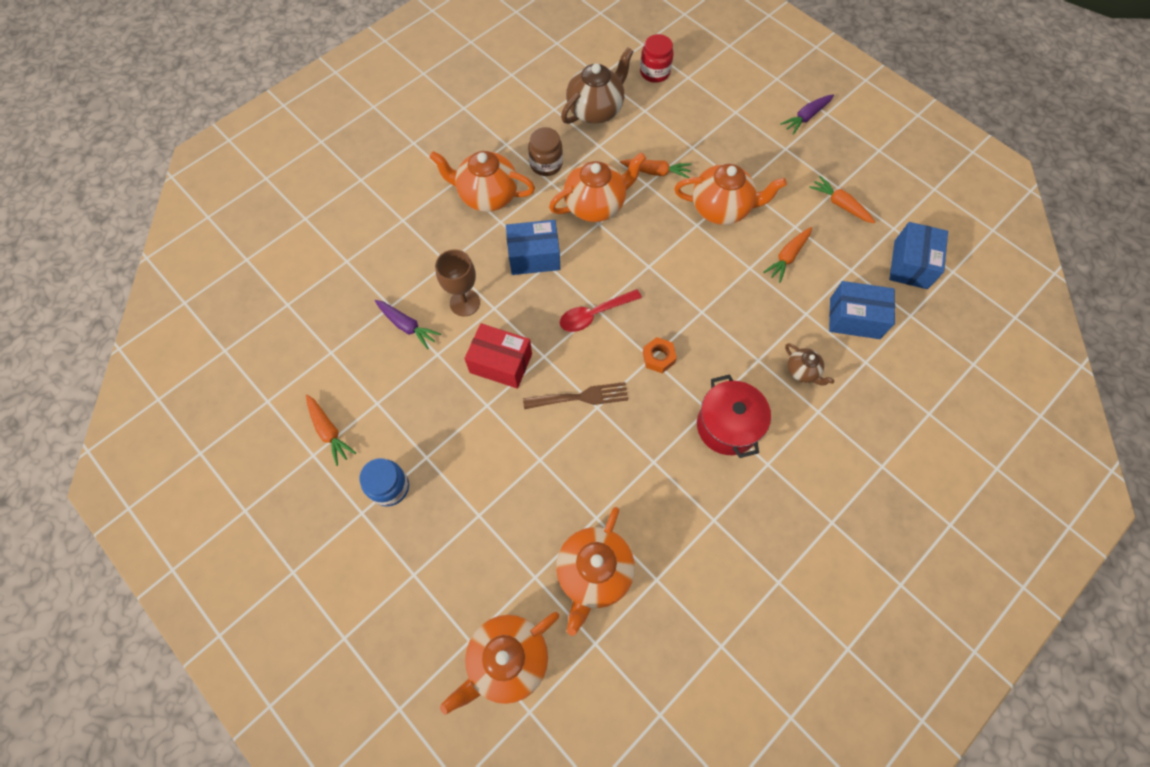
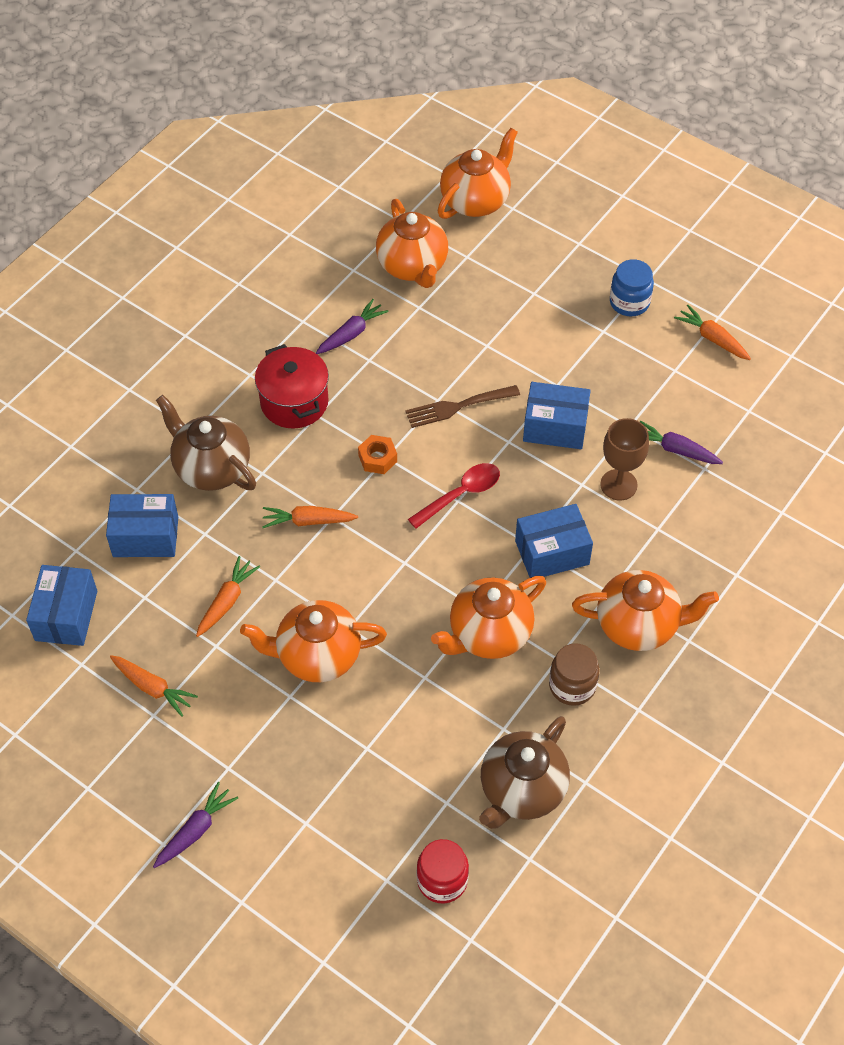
camera: 170 degrees right, 10 degrees down
red box [464,323,532,389] -> blue box [523,382,591,449]
orange teapot [556,507,635,636] -> orange teapot turned 150 degrees clockwise [376,199,448,288]
orange carrot [620,159,691,178] -> orange carrot moved to [263,506,358,528]
brown teapot [785,343,834,386] -> brown teapot [156,395,256,491], size x1.93
none -> purple carrot [316,299,389,354]

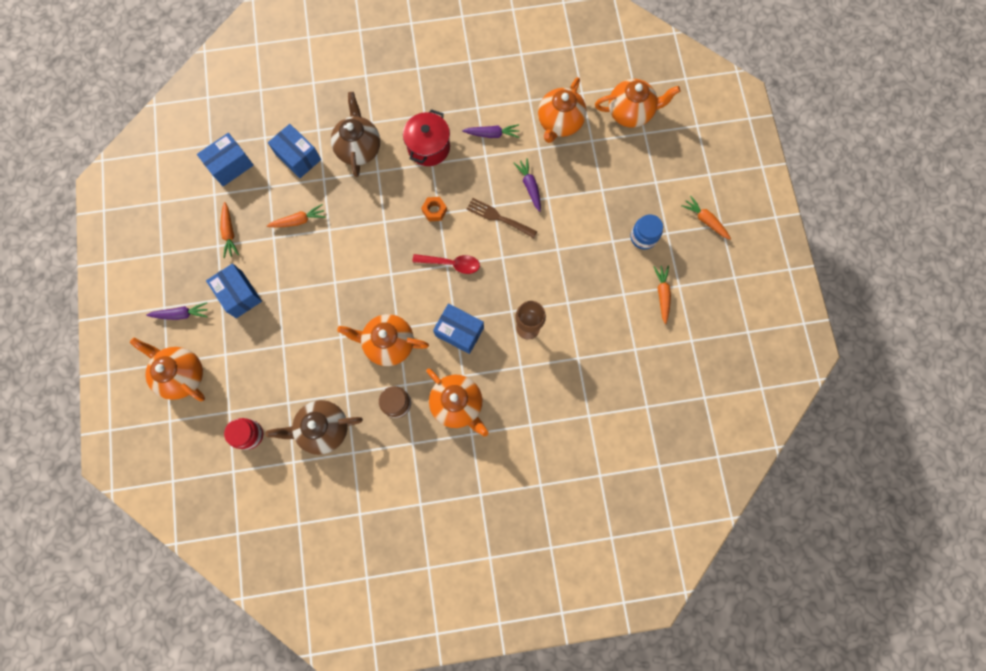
camera: 45 degrees right, 20 degrees up
orange teapot [240,600,387,682] -> orange teapot moved to [130,338,205,401]
orange carrot [263,506,358,528] -> orange carrot moved to [681,196,731,240]
blue box [523,382,591,449] -> blue box moved to [206,263,262,318]
purple carrot [640,421,723,464] -> purple carrot moved to [514,158,541,212]

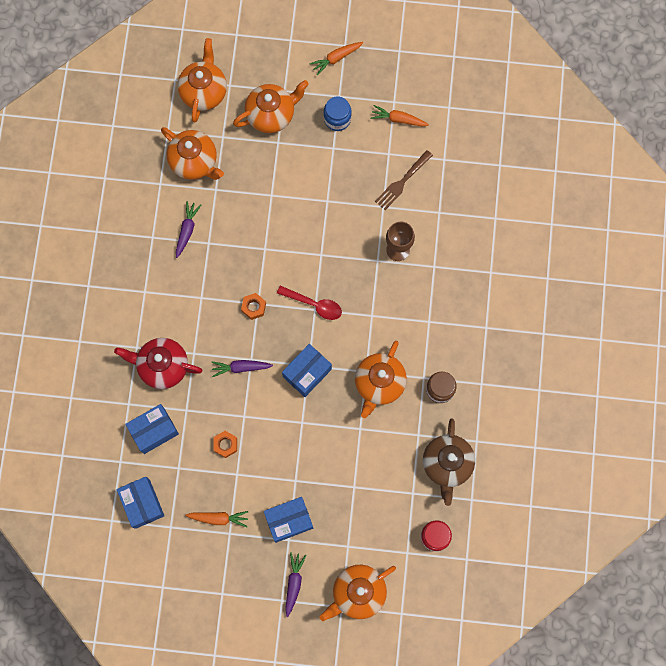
camera: 75 degrees left, 0 degrees up
orange carrot [267,204,326,227] -> orange nut [213,431,237,458]
brown teapot [331,92,380,177] -> red teapot [114,338,203,389]
red pot [403,109,450,166] -> none
red spoon [412,254,480,274] -> red spoon turned 90 degrees clockwise [277,286,342,320]
orange teapot [426,368,489,437] -> orange teapot moved to [233,80,309,133]
blue box [433,304,484,354] -> blue box moved to [282,344,332,397]
brown fork [467,198,538,238] -> brown fork moved to [375,150,433,210]
purple carrot [514,158,541,212] -> purple carrot moved to [211,360,273,377]

